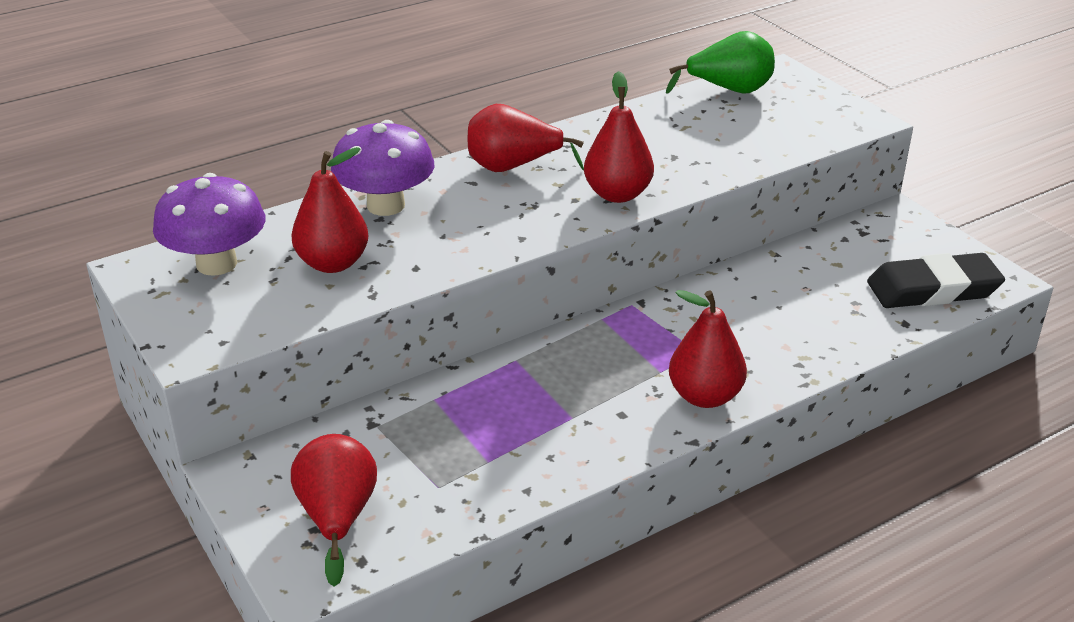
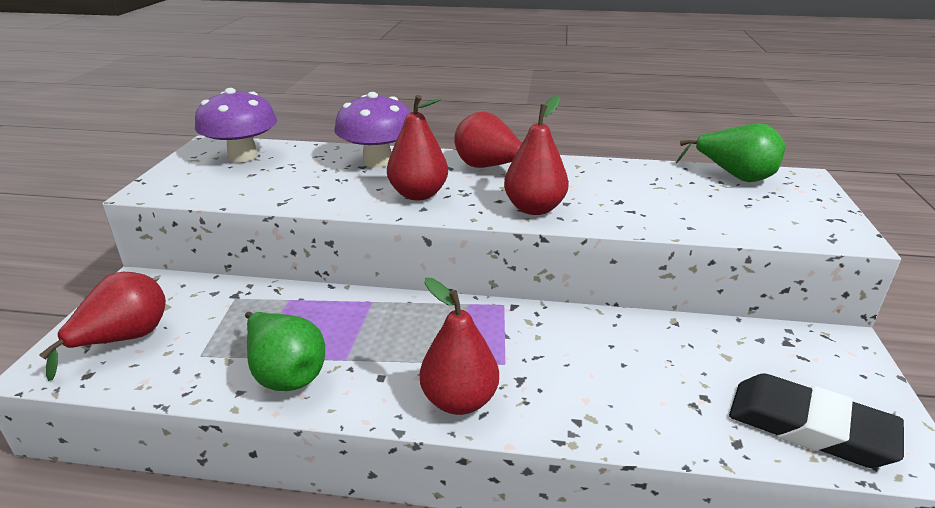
camera: 40 degrees right, 5 degrees down
red pear [291,147,368,273] -> red pear moved to [387,95,448,200]
none -> green pear [245,312,325,391]

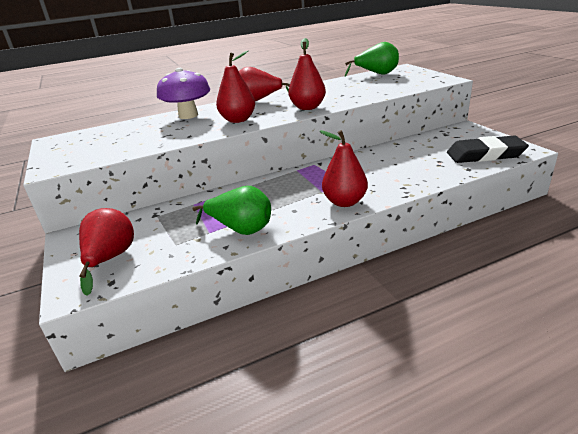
camera: 30 degrees left, 0 degrees up
purple mushroom [195,88,277,162] -> none

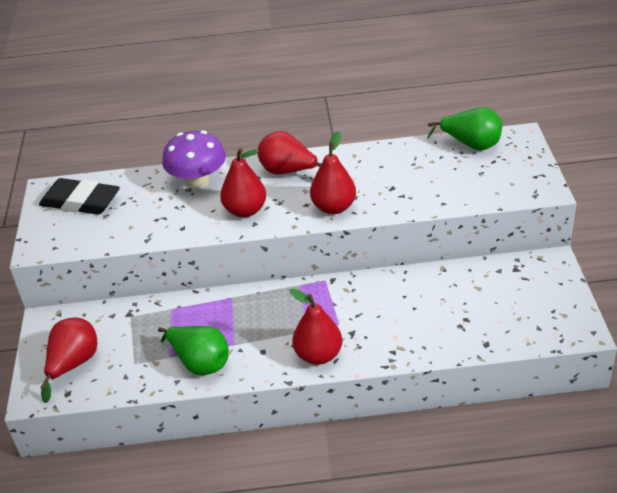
camera: 20 degrees right, 10 degrees up
black eraser [447,136,529,163] -> black eraser moved to [39,178,120,215]

